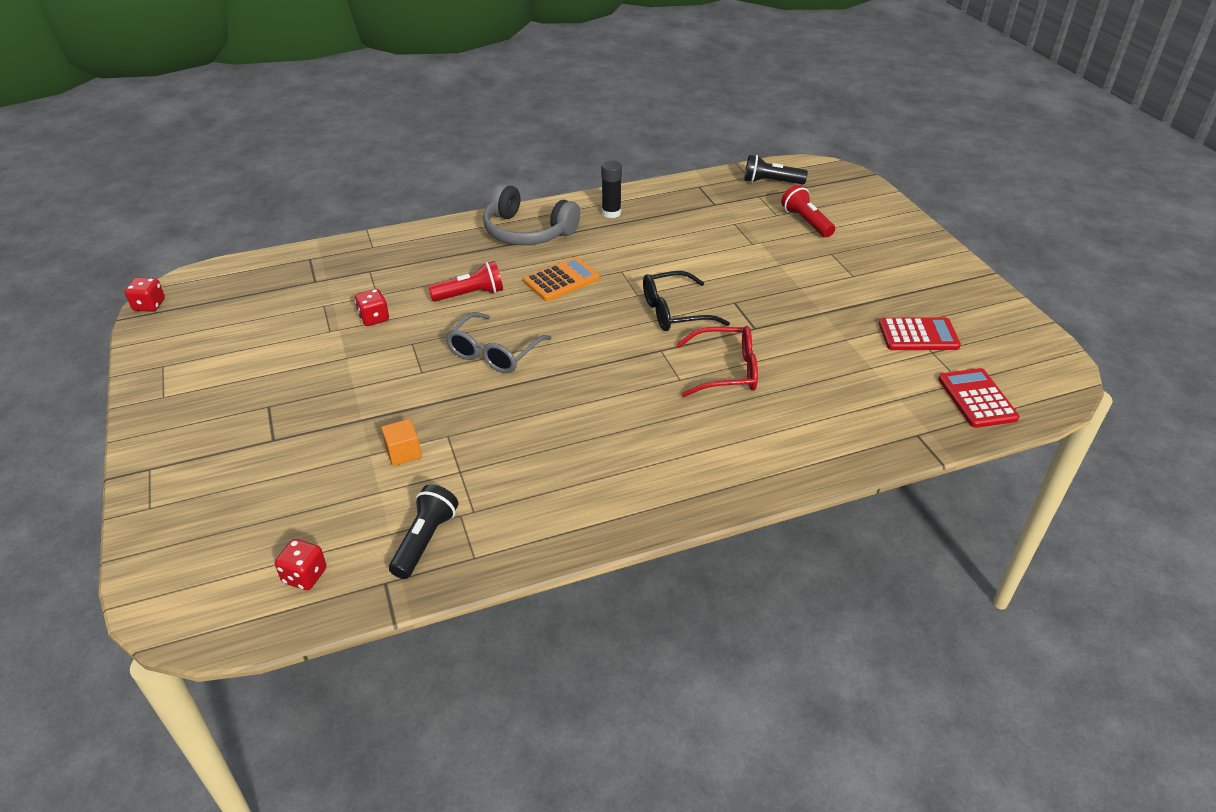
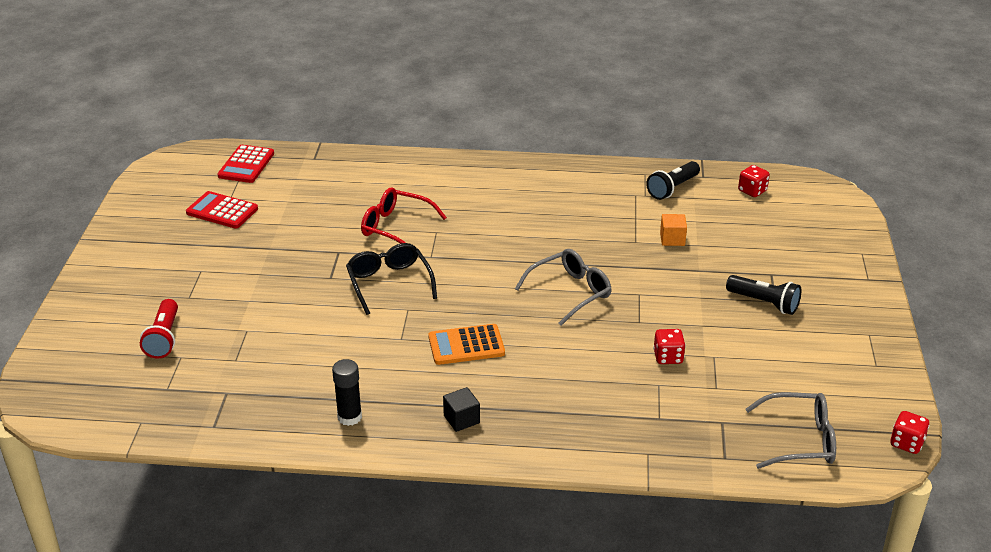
camera: 155 degrees left, 5 degrees down
red flashlight [428,261,503,302] -> none
grey headphones [483,184,580,245] -> black cube [443,387,480,432]
black glasses [643,271,730,331] -> black glasses turned 120 degrees counterclockwise [346,243,437,315]
black flashlight [744,155,808,184] -> black flashlight moved to [726,275,801,315]
none -> grey glasses [745,392,836,469]

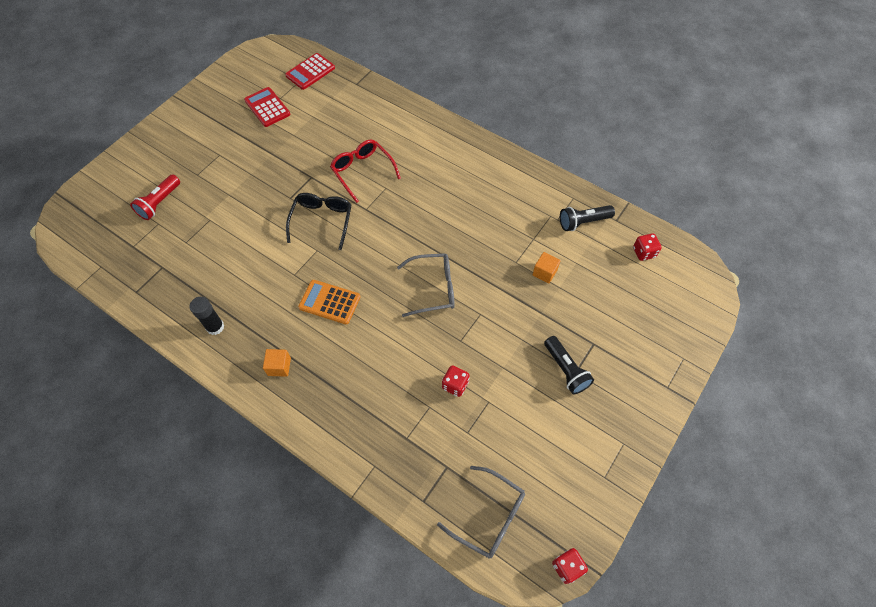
camera: 30 degrees right, 25 degrees up
black cube [443,387,480,432] -> orange cube [263,349,291,377]

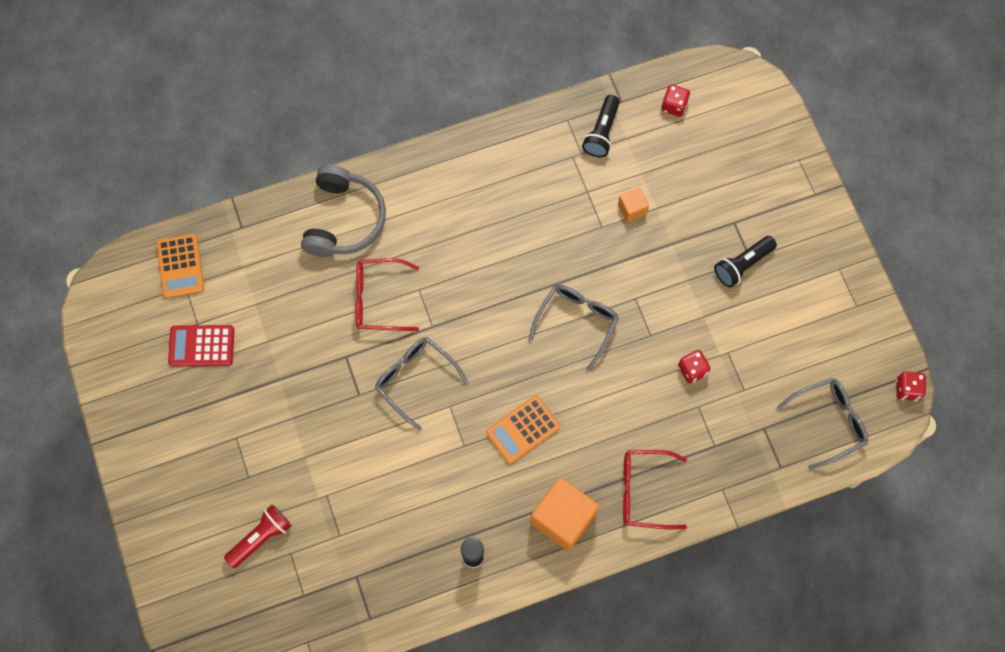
camera: 55 degrees left, 10 degrees up
red flashlight [130,174,180,220] -> red flashlight turned 105 degrees counterclockwise [224,505,291,568]
orange cube [263,349,291,377] -> orange cube [530,477,599,552], size x2.02
red calculator [285,53,335,90] -> orange calculator [156,234,204,298]
black glasses [286,193,352,250] -> grey glasses [375,337,468,431]
black flashlight [544,336,594,394] -> black flashlight turned 135 degrees clockwise [714,236,777,288]
none -> grey headphones [301,165,386,257]
none -> red glasses [623,450,687,530]

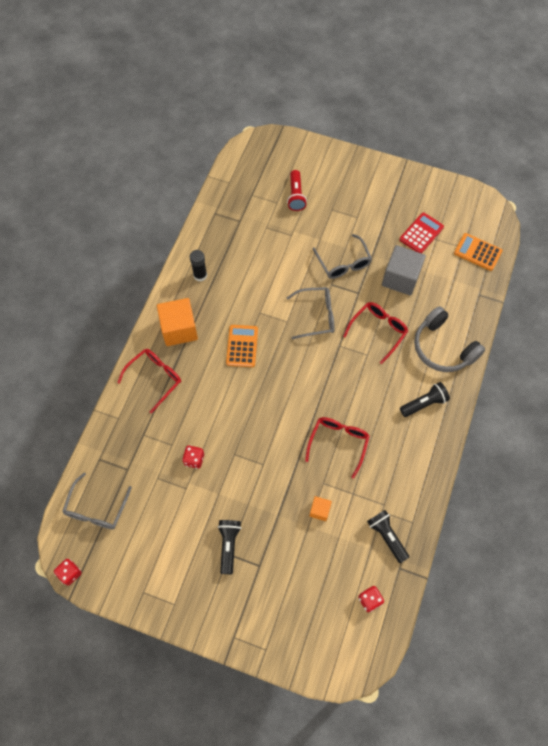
camera: 130 degrees right, 5 degrees down
grey glasses [529,284,619,371] -> grey glasses moved to [313,234,372,279]
none -> red glasses [305,417,370,479]
none -> grey cube [382,245,426,296]
none -> black flashlight [400,382,450,417]

